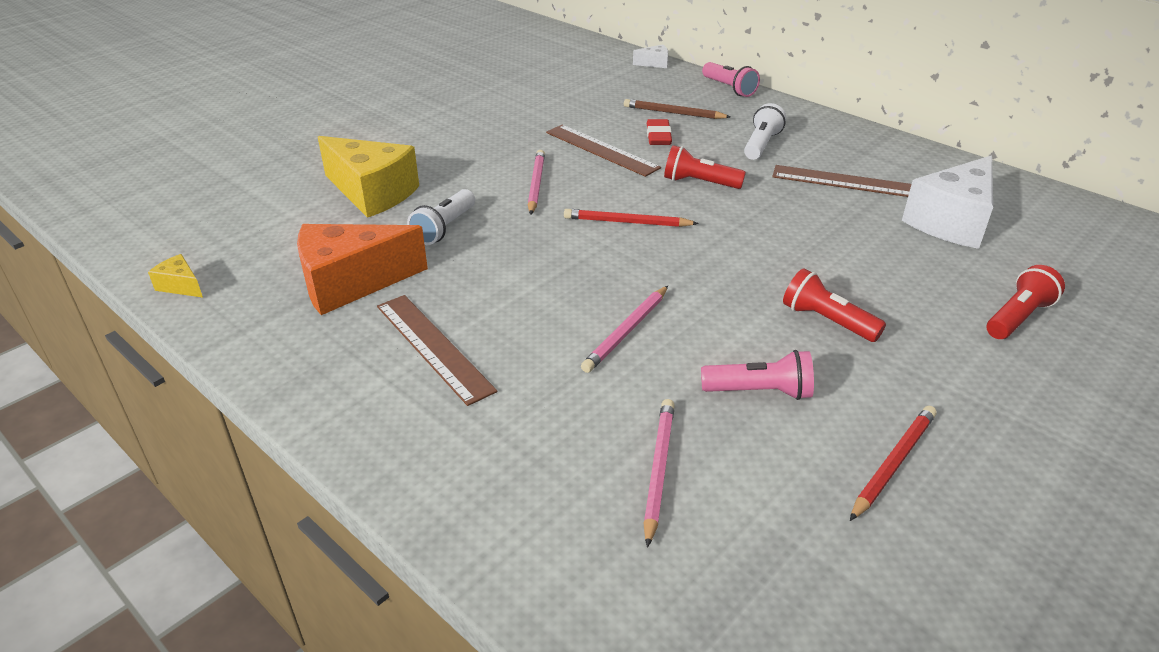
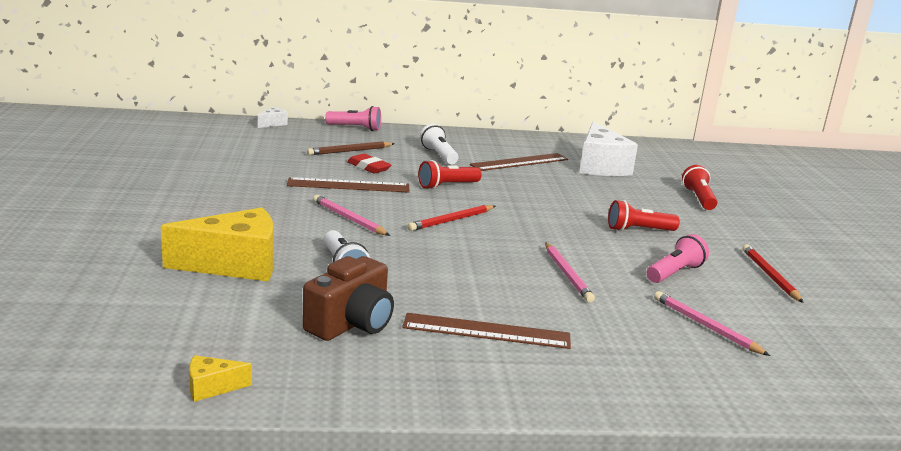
camera: 50 degrees left, 15 degrees down
orange cheese [297,224,428,315] -> brown camera [302,256,394,341]

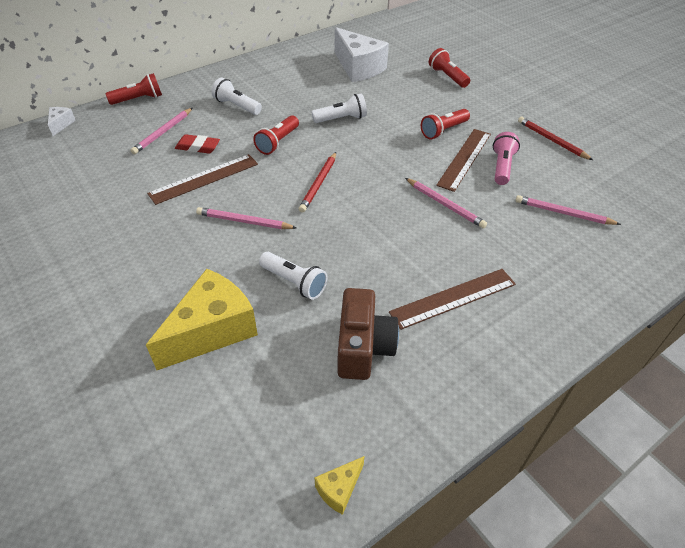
camera: 30 degrees left, 25 degrees up
brown pencil [307,141,395,155] -> pink pencil [131,108,192,154]
pink flashlight [325,106,381,131] -> red flashlight [105,73,162,105]
brown ruler [470,153,568,171] -> brown ruler moved to [436,129,491,192]
none -> white flashlight [312,93,367,123]

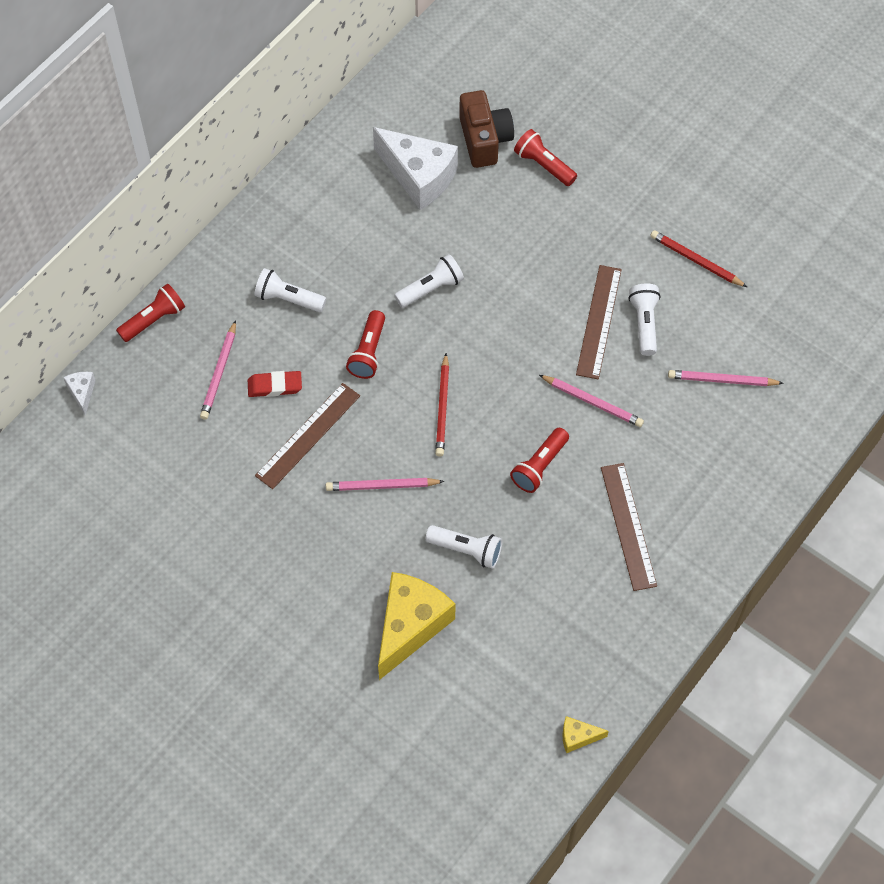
camera: 15 degrees left, 15 degrees up
yellow cheese [314,456,365,515] -> yellow cheese turned 60 degrees clockwise [562,716,609,753]
brown camera [337,288,399,380] -> brown camera moved to [459,90,514,168]
brown ruler [389,269,516,330] -> brown ruler turned 60 degrees counterclockwise [601,463,657,591]
red flashlight [421,109,470,140] -> red flashlight moved to [510,428,569,493]
pink flashlight [493,132,520,185] -> white flashlight [628,283,661,356]

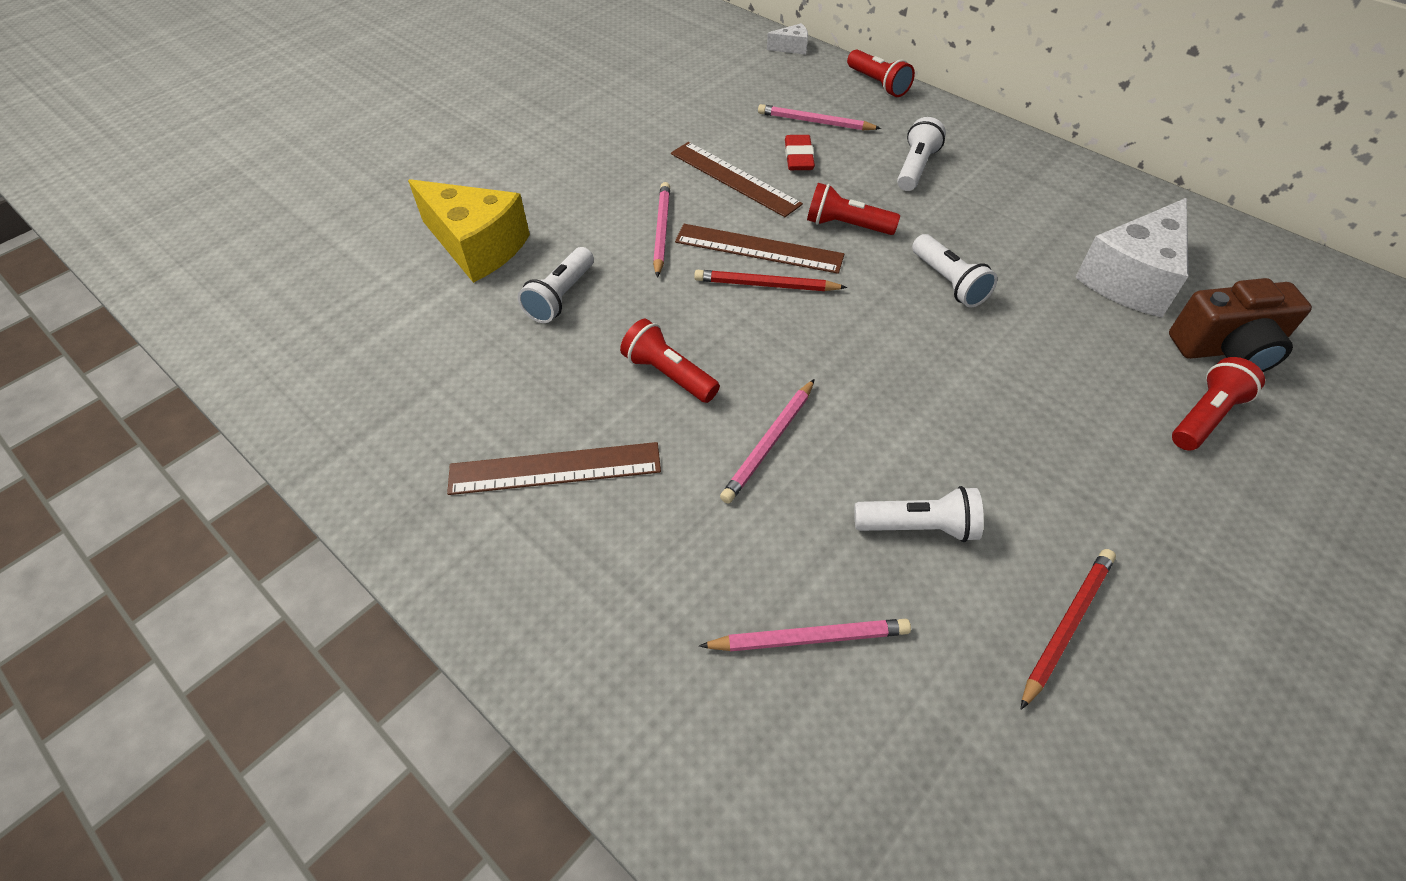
camera: 95 degrees right, 10 degrees down
yellow cheese [562,716,609,753] -> none
brown ruler [576,265,622,379] -> brown ruler moved to [675,224,844,274]
pink pencil [668,370,784,386] -> pink pencil turned 75 degrees clockwise [699,619,911,651]

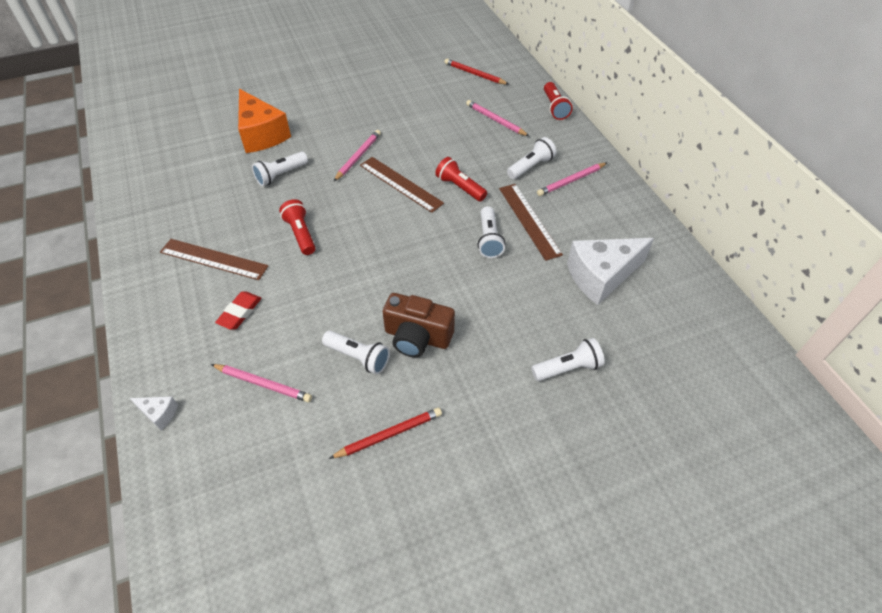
camera: 25 degrees right, 0 degrees up
yellow cheese [408,179,530,283] -> orange cheese [238,89,291,153]
brown ruler [671,142,803,217] -> brown ruler moved to [499,184,563,261]
red pencil [694,270,847,291] -> red pencil moved to [445,59,508,85]
pink pencil [720,379,815,504] -> pink pencil moved to [537,162,608,196]
white cheese [767,23,808,55] -> white cheese moved to [130,396,178,430]
red eraser [785,135,815,170] -> red eraser moved to [215,291,261,330]
brown camera [1169,278,1312,372] -> brown camera moved to [383,293,455,357]
red flashlight [1172,357,1265,451] -> white flashlight [531,338,605,381]

